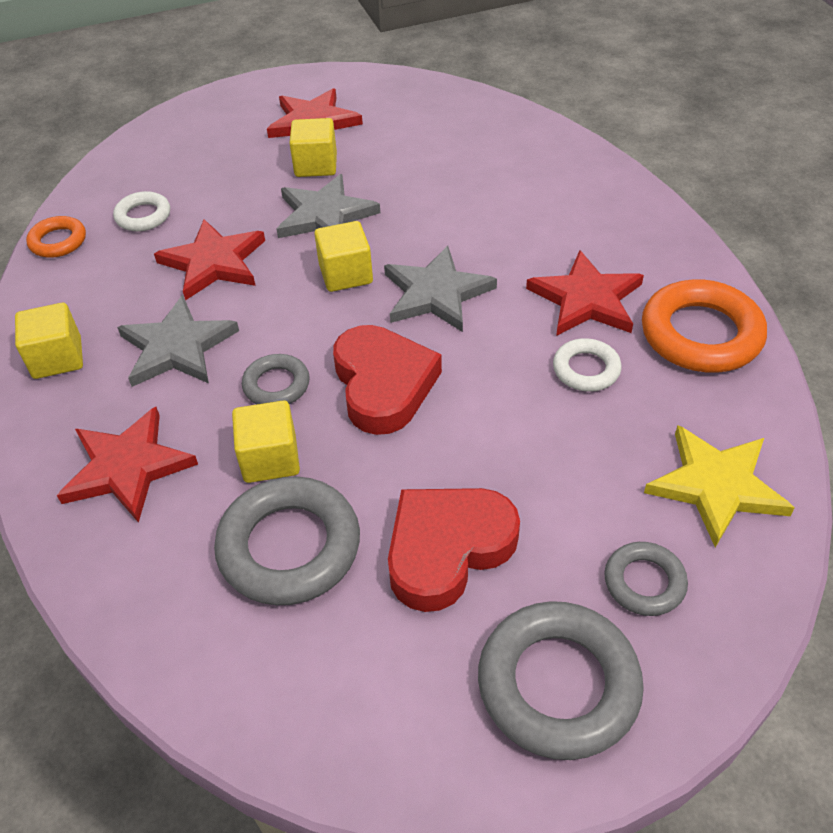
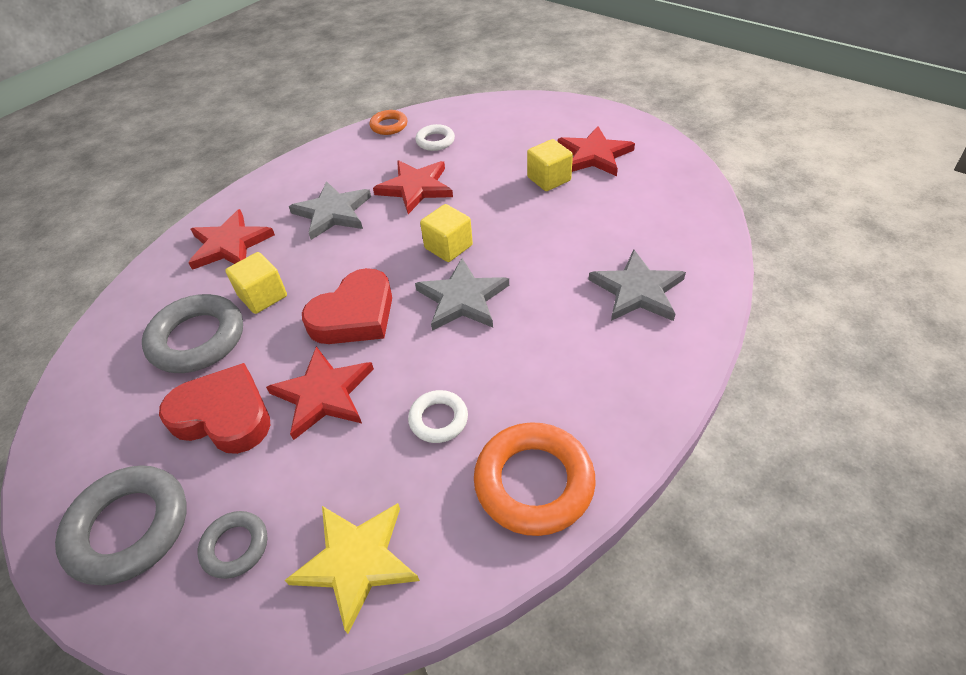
camera: 60 degrees right, 0 degrees up
yellow cube [15,303,83,379] -> none
grey ring [242,354,310,404] -> none
grey star [276,174,380,238] -> grey star moved to [588,250,686,321]
red star [526,250,644,336] -> red star moved to [266,346,374,440]

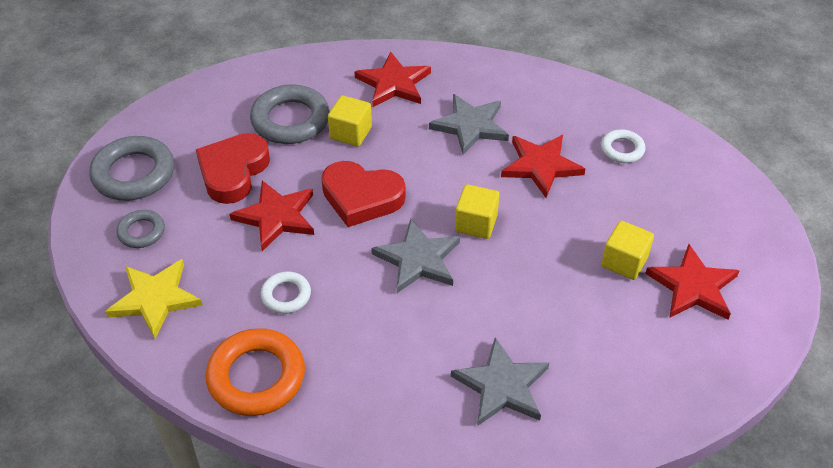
camera: 60 degrees right, 0 degrees up
red heart [159,363,270,454] -> red heart turned 150 degrees counterclockwise [196,133,270,204]
orange ring [370,110,407,135] -> none

